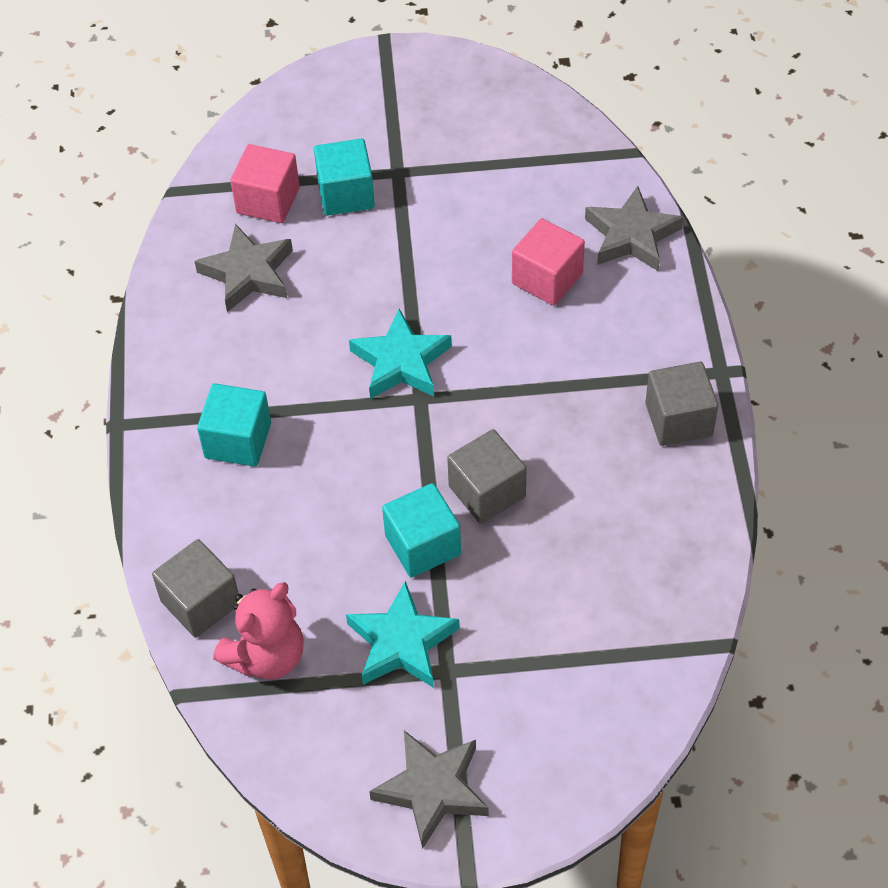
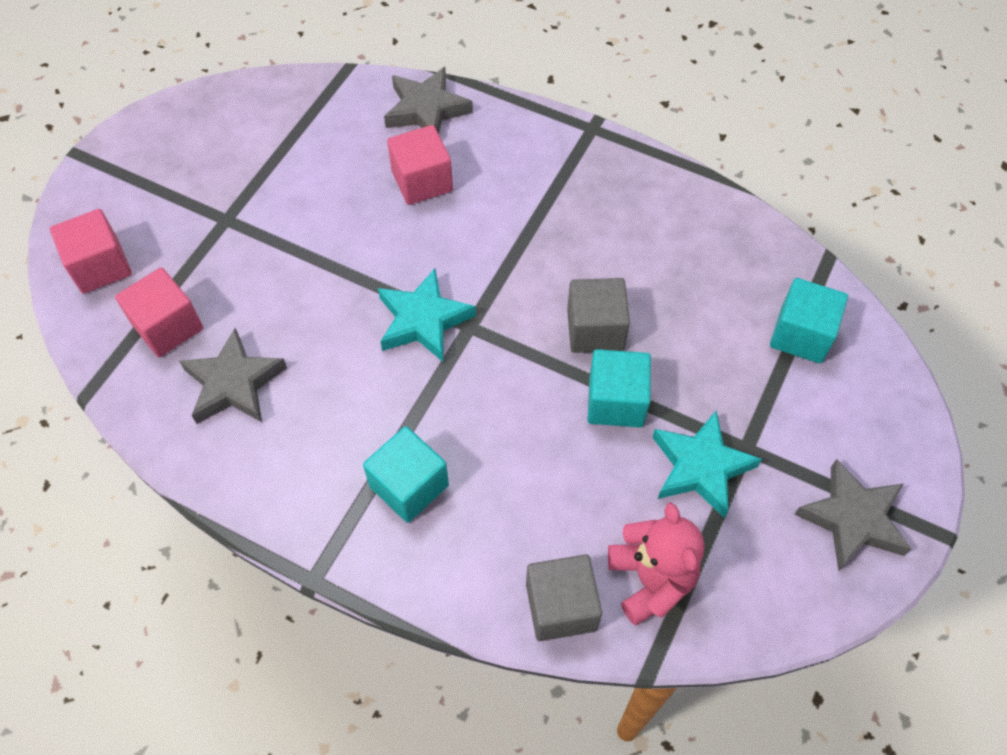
camera: 60 degrees left, 5 degrees up
turquoise cube [314,139,375,216] -> turquoise cube moved to [770,278,848,363]
grey cube [645,362,718,446] -> none
none -> pink cube [50,209,132,294]

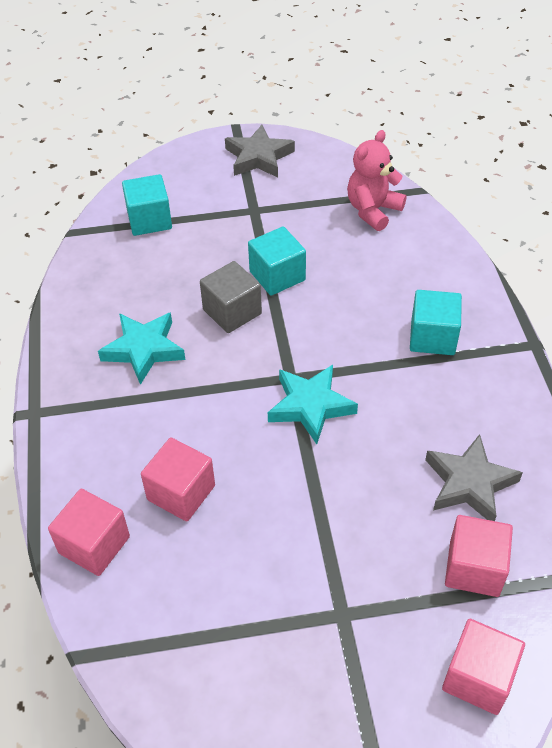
camera: 125 degrees left, 10 degrees down
grey star [384,67,473,134] -> pink cube [48,489,130,576]
grey cube [526,554,602,641] -> none
turquoise star [652,411,762,518] -> turquoise star moved to [98,312,185,385]

